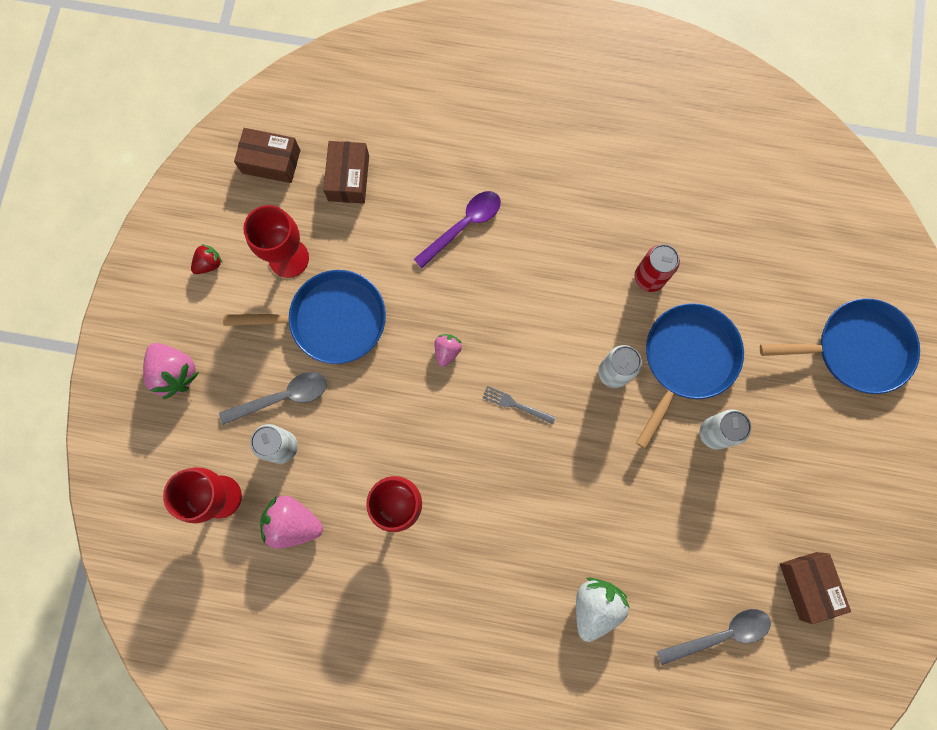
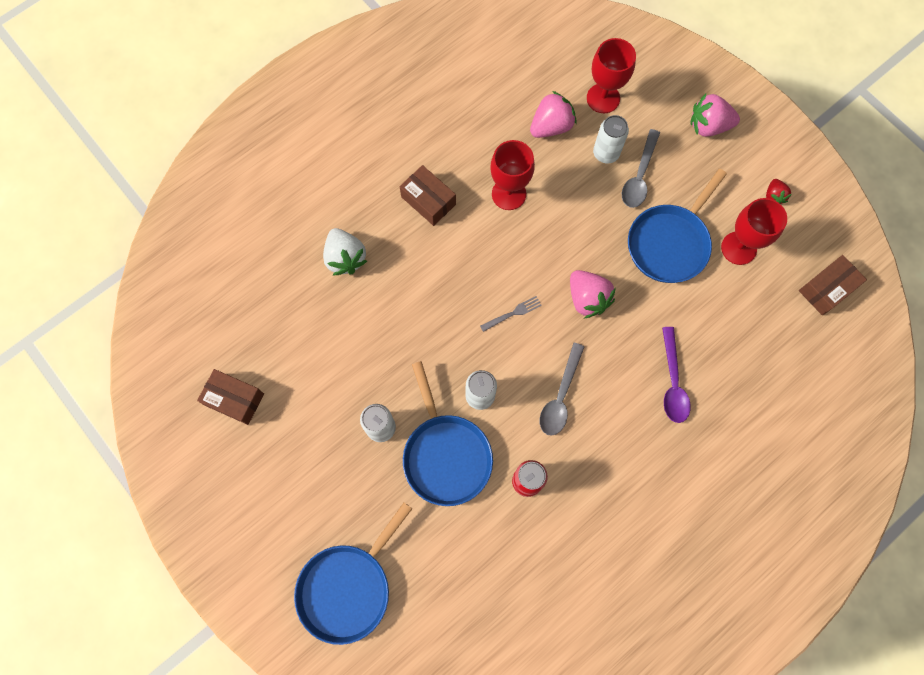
camera: 130 degrees right, 5 degrees down
brown box [323,141,369,203] -> brown box moved to [400,165,456,226]
pink strawberry [434,334,462,367] -> pink strawberry [570,270,616,318], size x1.78
grey spoon [657,609,771,665] -> grey spoon moved to [540,343,584,436]

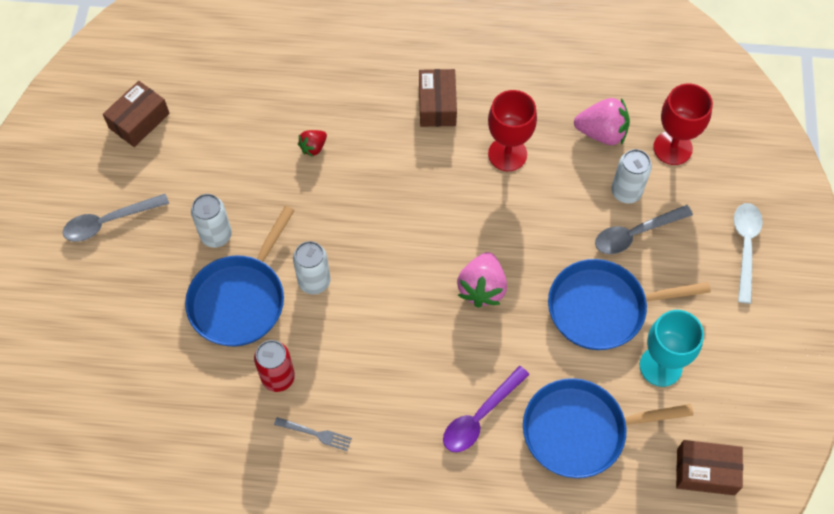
camera: 45 degrees right, 10 degrees down
brown box [197,369,264,425] -> brown box turned 60 degrees clockwise [103,81,170,147]
blue pan [294,503,412,645] -> blue pan moved to [523,378,693,478]
white strawberry [323,228,367,275] -> none
grey fork [480,296,542,332] -> grey fork moved to [274,417,352,451]
grey spoon [540,343,584,436] -> grey spoon moved to [63,194,169,242]
pink strawberry [690,94,740,137] -> white spoon [734,203,763,304]
red goblet [721,198,787,265] -> turquoise goblet [640,310,704,387]
red strawberry [766,179,792,204] -> red strawberry moved to [298,130,327,157]

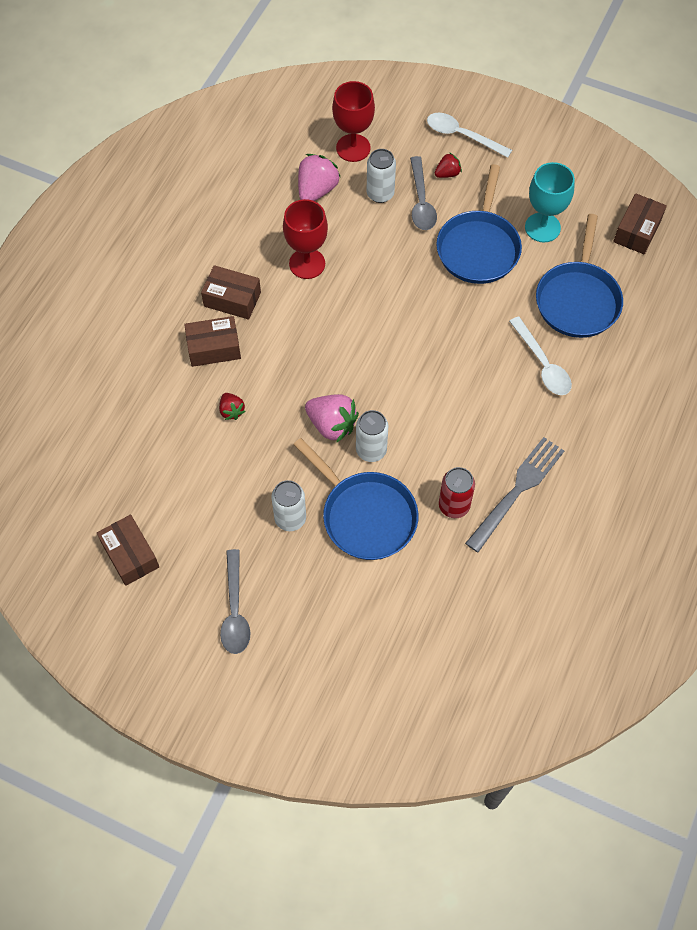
camera: 70 degrees left, 0 degrees up
grey fork [274,417,352,451] -> grey fork [465,437,564,552], size x2.02
purple spoon [443,366,530,452] -> white spoon [509,316,572,395]
pink strawberry [457,252,507,308] -> pink strawberry moved to [305,394,359,443]
none -> brown box [184,316,241,367]
none -> red strawberry [435,152,462,178]

